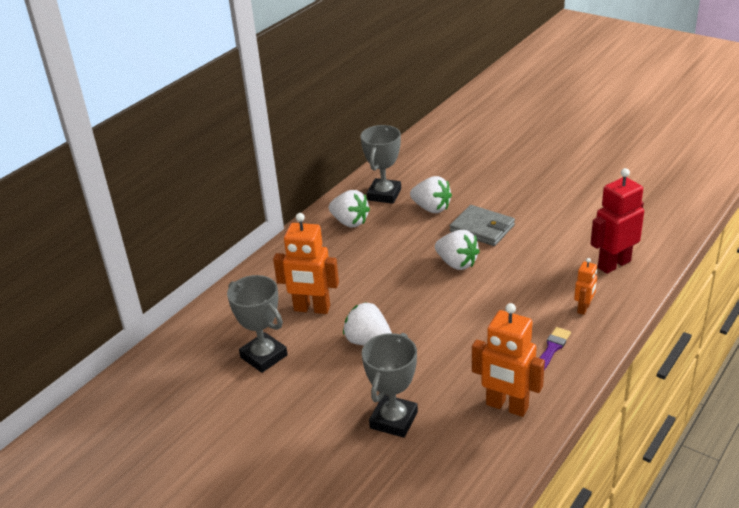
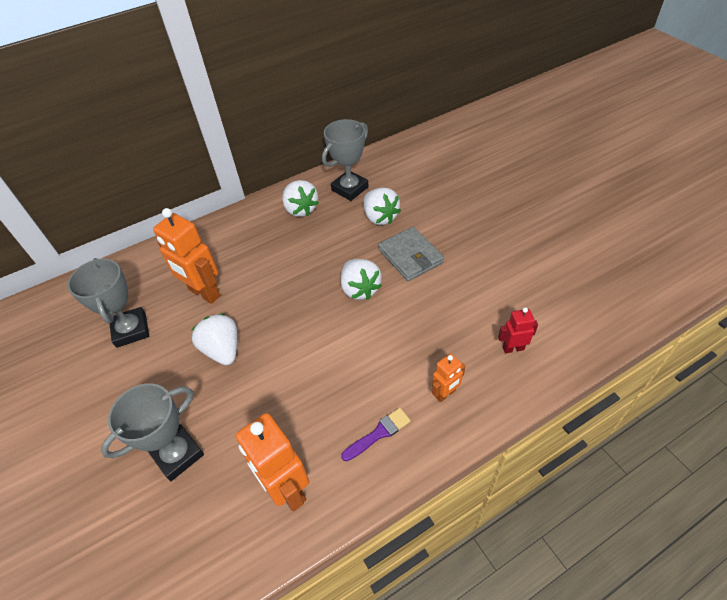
camera: 25 degrees right, 15 degrees up
red robot [591,168,644,274] -> red robot [498,307,538,354], size x0.53

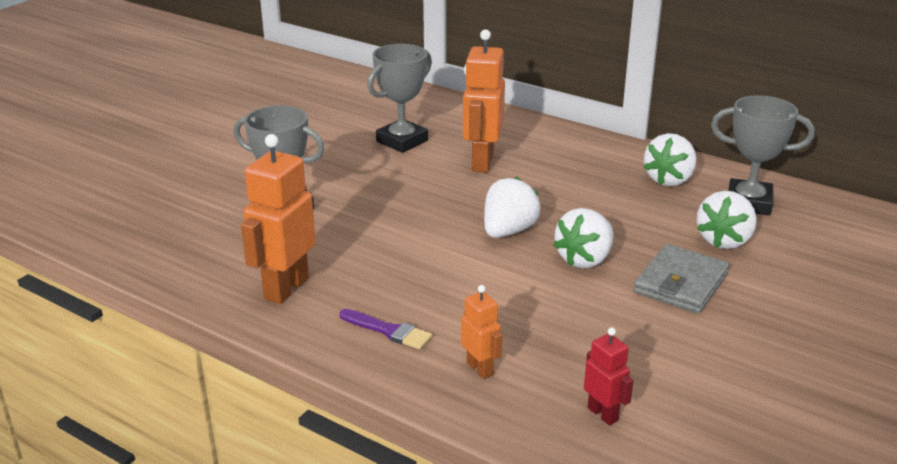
camera: 60 degrees right, 20 degrees down
white strawberry [192,313,237,365] -> white strawberry moved to [484,177,541,238]
orange robot [432,353,465,402] -> orange robot turned 150 degrees counterclockwise [461,285,502,379]

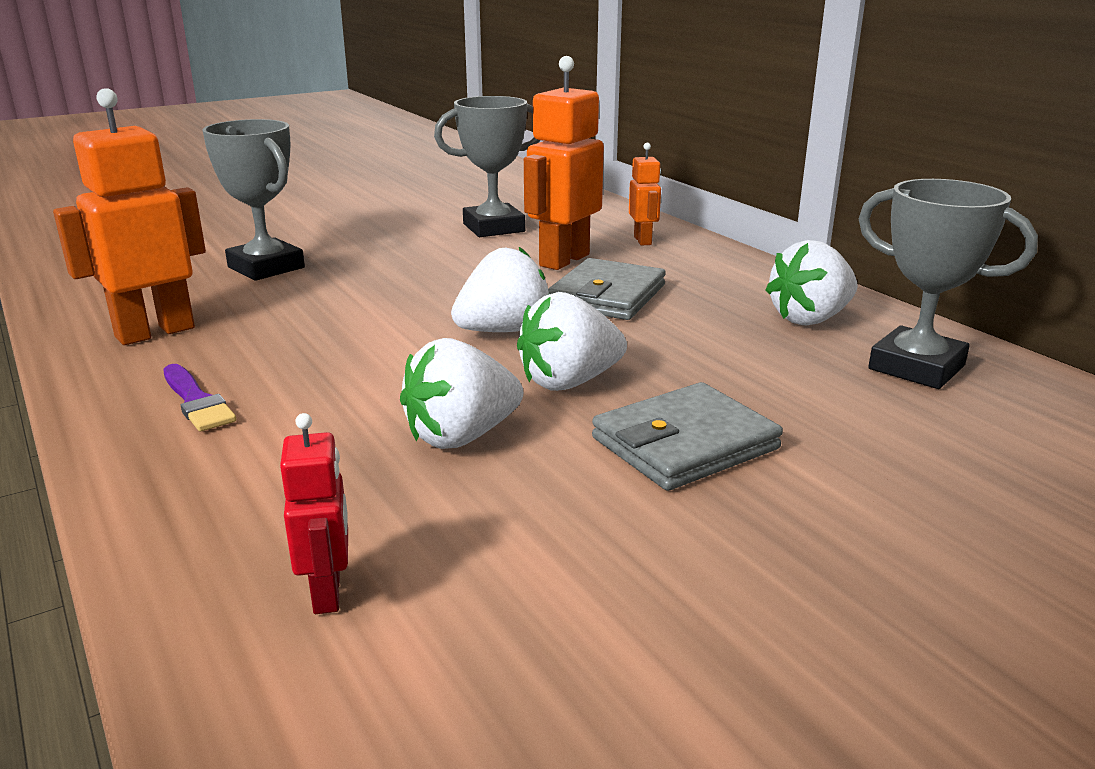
camera: 25 degrees right, 5 degrees down
orange robot [461,285,502,379] -> orange robot moved to [629,143,661,246]
white strawberry [697,191,757,249] -> white strawberry moved to [400,338,523,449]
none -> grey wallet [548,258,666,320]

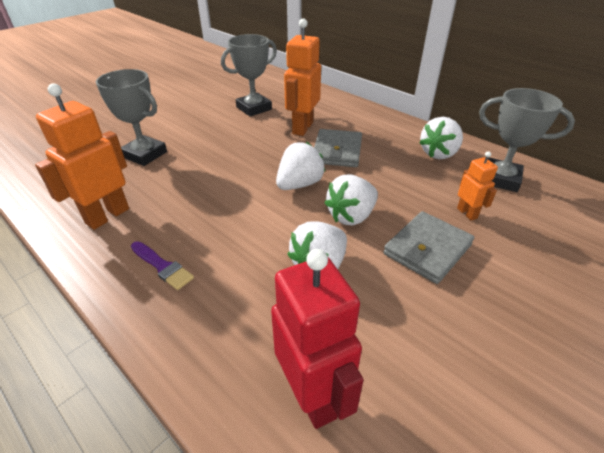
camera: 15 degrees left, 15 degrees up
red robot [280,413,348,614] -> red robot [271,249,363,429], size x1.88
orange robot [629,143,661,246] -> orange robot moved to [457,151,498,221]

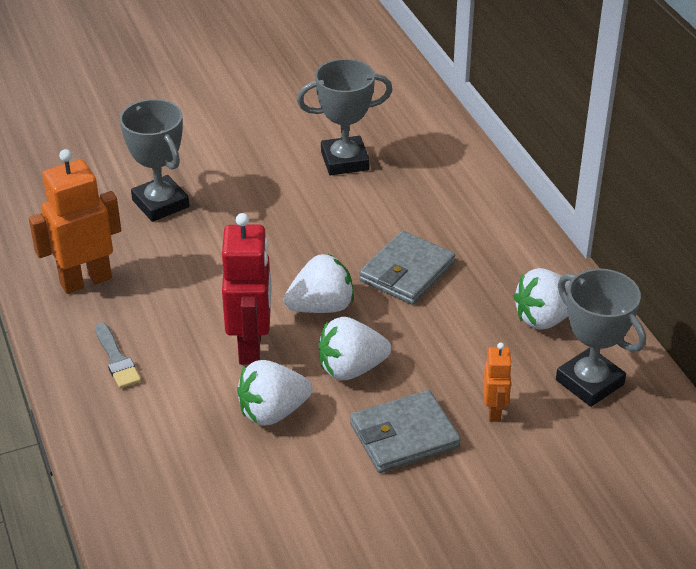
camera: 25 degrees right, 0 degrees up
purple brush [131,241,194,290] -> grey brush [95,322,141,388]
red robot [271,249,363,429] -> red robot moved to [222,213,272,365]
orange robot [284,18,321,136] -> none

